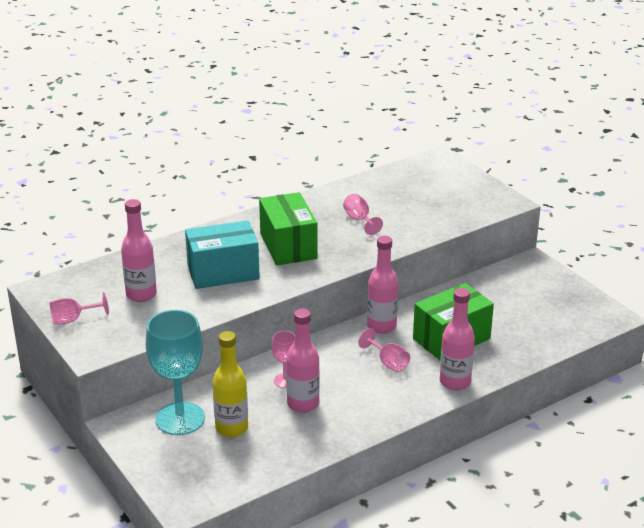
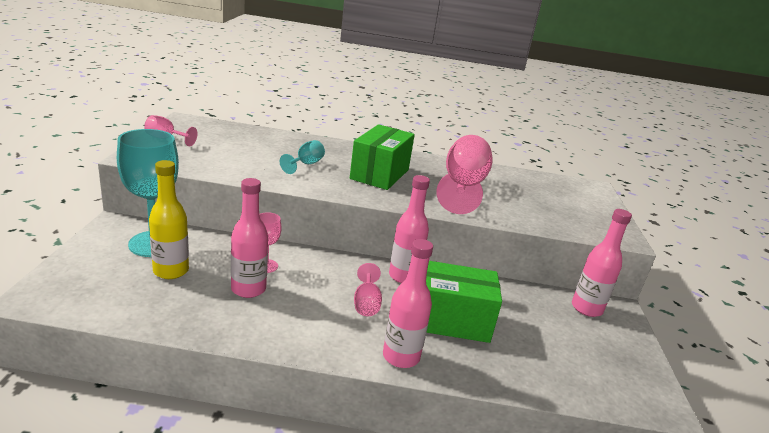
camera: 35 degrees right, 5 degrees down
pink bottle [121,199,157,302] -> pink bottle moved to [572,209,632,317]
turquoise box [185,221,260,289] -> turquoise goblet [280,140,325,174]
pink goblet [343,194,383,235] -> pink goblet [436,135,492,214], size x2.07

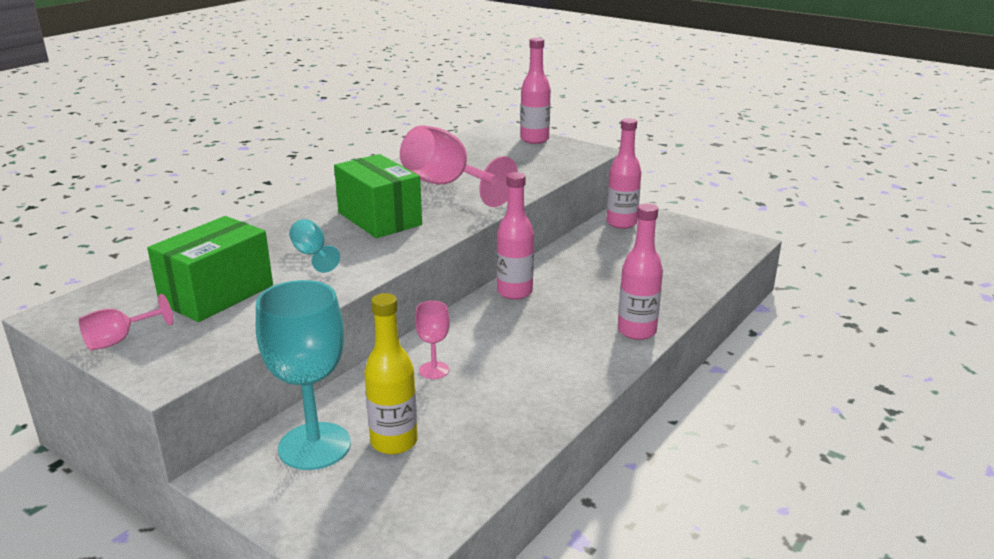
camera: 55 degrees left, 0 degrees up
pink bottle [231,178,268,298] -> pink bottle moved to [520,38,551,144]
pink goblet [354,263,382,316] -> none
green box [426,261,502,343] -> green box moved to [147,216,273,322]

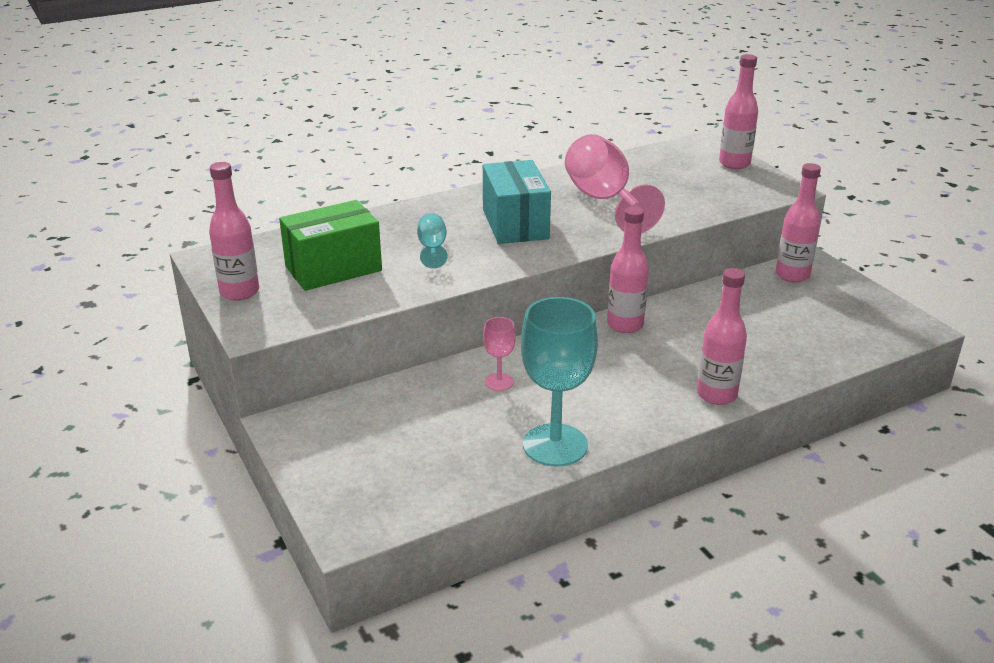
camera: 25 degrees right, 5 degrees up
pink goblet [79,294,173,351] -> pink bottle [209,162,259,300]
turquoise goblet [256,280,351,470] -> turquoise goblet moved to [521,297,598,467]
green box [334,154,422,238] -> turquoise box [483,160,551,244]
yellow bottle [364,293,418,454] -> none

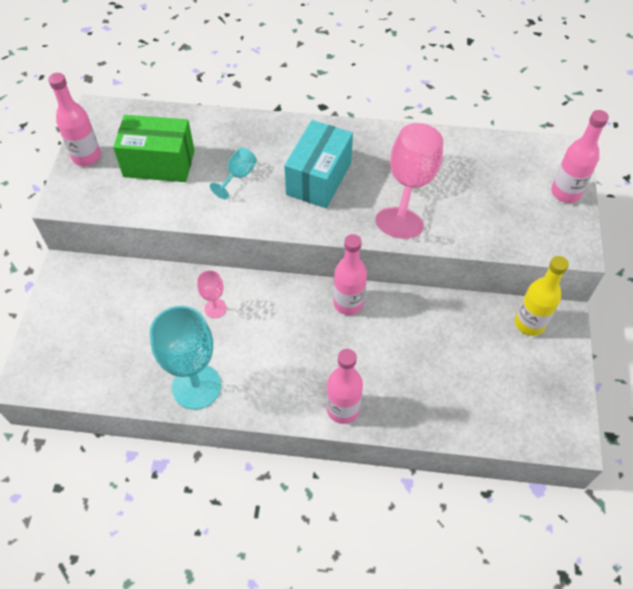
camera: 35 degrees right, 25 degrees up
pink bottle [776,163,821,282] -> yellow bottle [515,256,569,336]

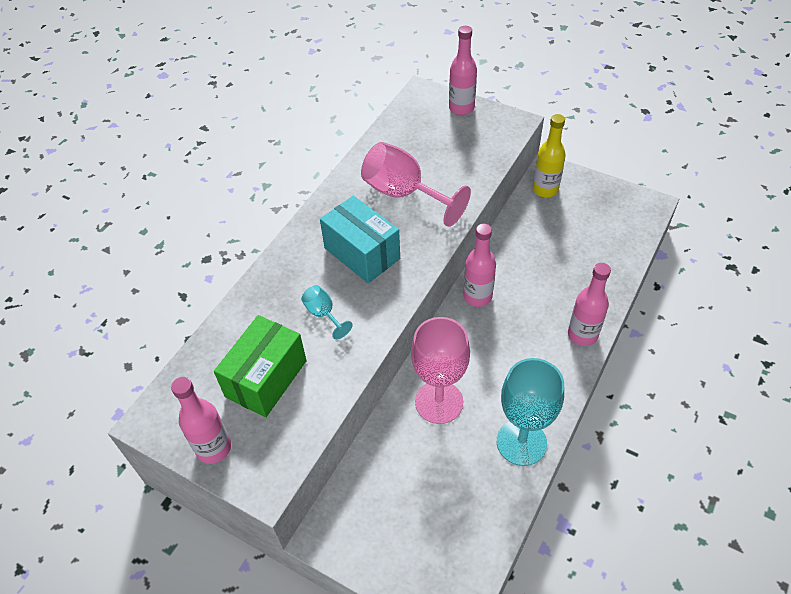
camera: 65 degrees left, 5 degrees down
pink goblet [197,270,227,318] -> pink goblet [411,317,470,424], size x2.07

